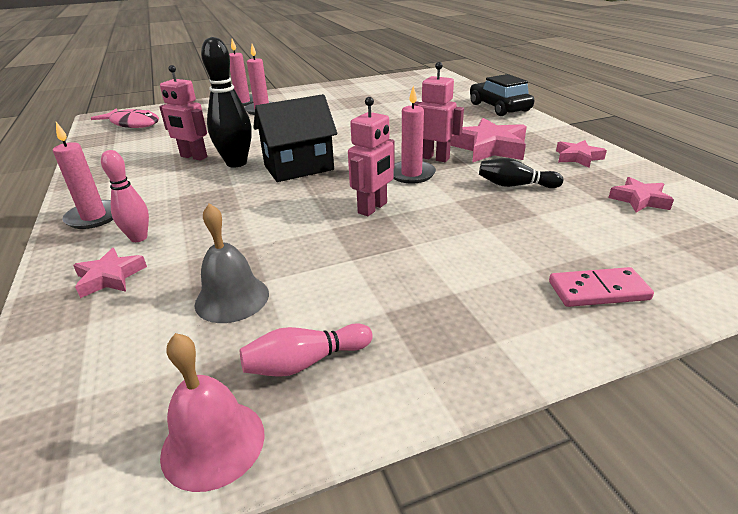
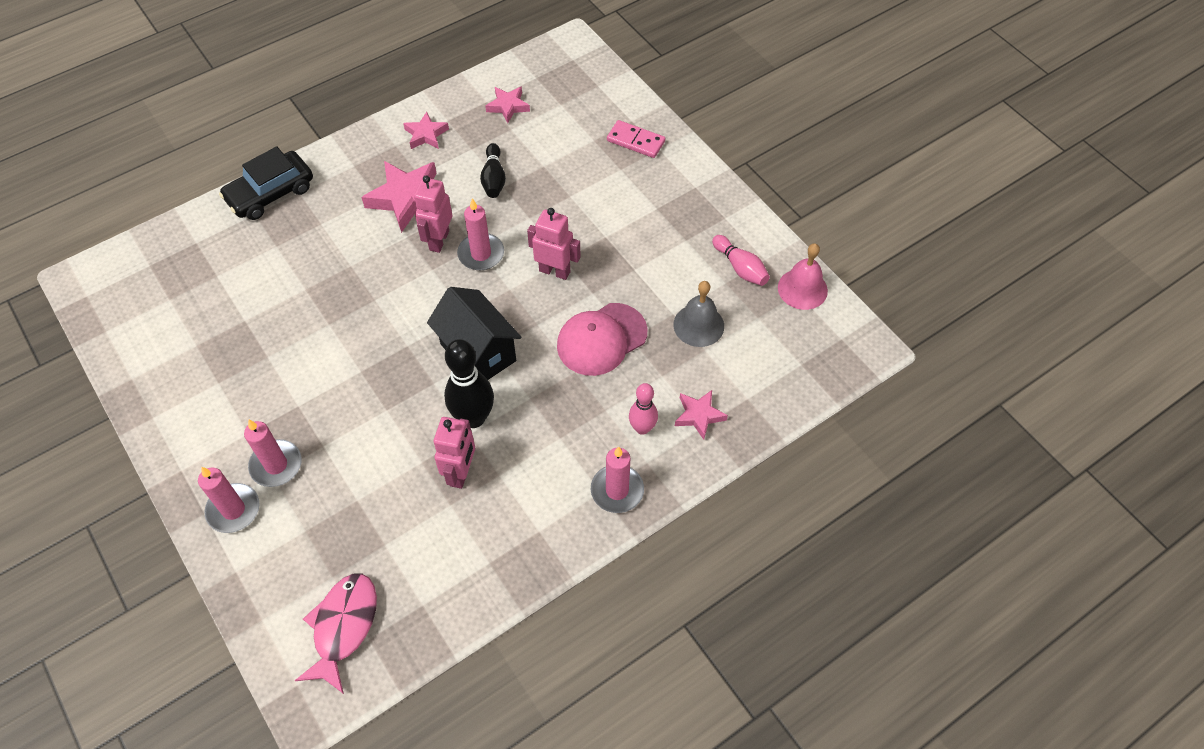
camera: 105 degrees left, 25 degrees up
pink domino [549,267,654,307] -> pink domino turned 45 degrees counterclockwise [607,120,665,158]
none -> pink cap [557,303,648,376]

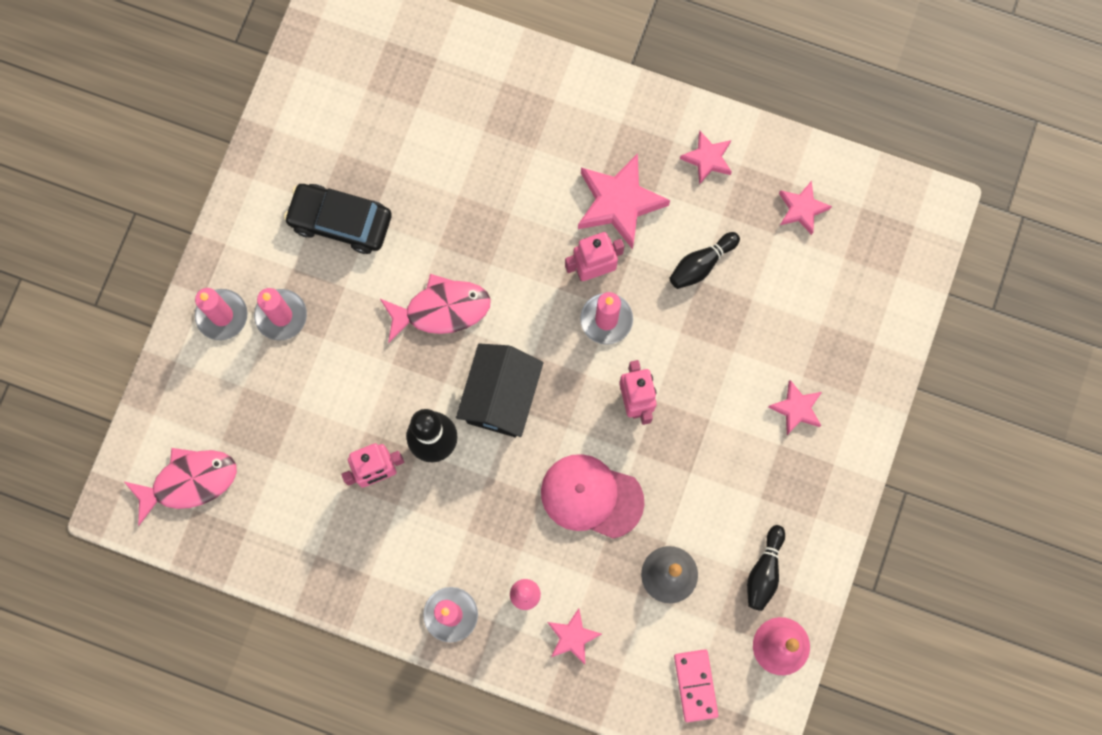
camera: 55 degrees right, 20 degrees up
black car [219,146,313,220] -> black car moved to [284,184,392,254]
pink domino [607,120,665,158] -> pink domino moved to [674,649,718,722]
pink bowling pin [712,235,770,286] -> black bowling pin [747,525,785,611]
none -> pink fish [380,274,491,343]
none -> pink star [768,380,822,435]

